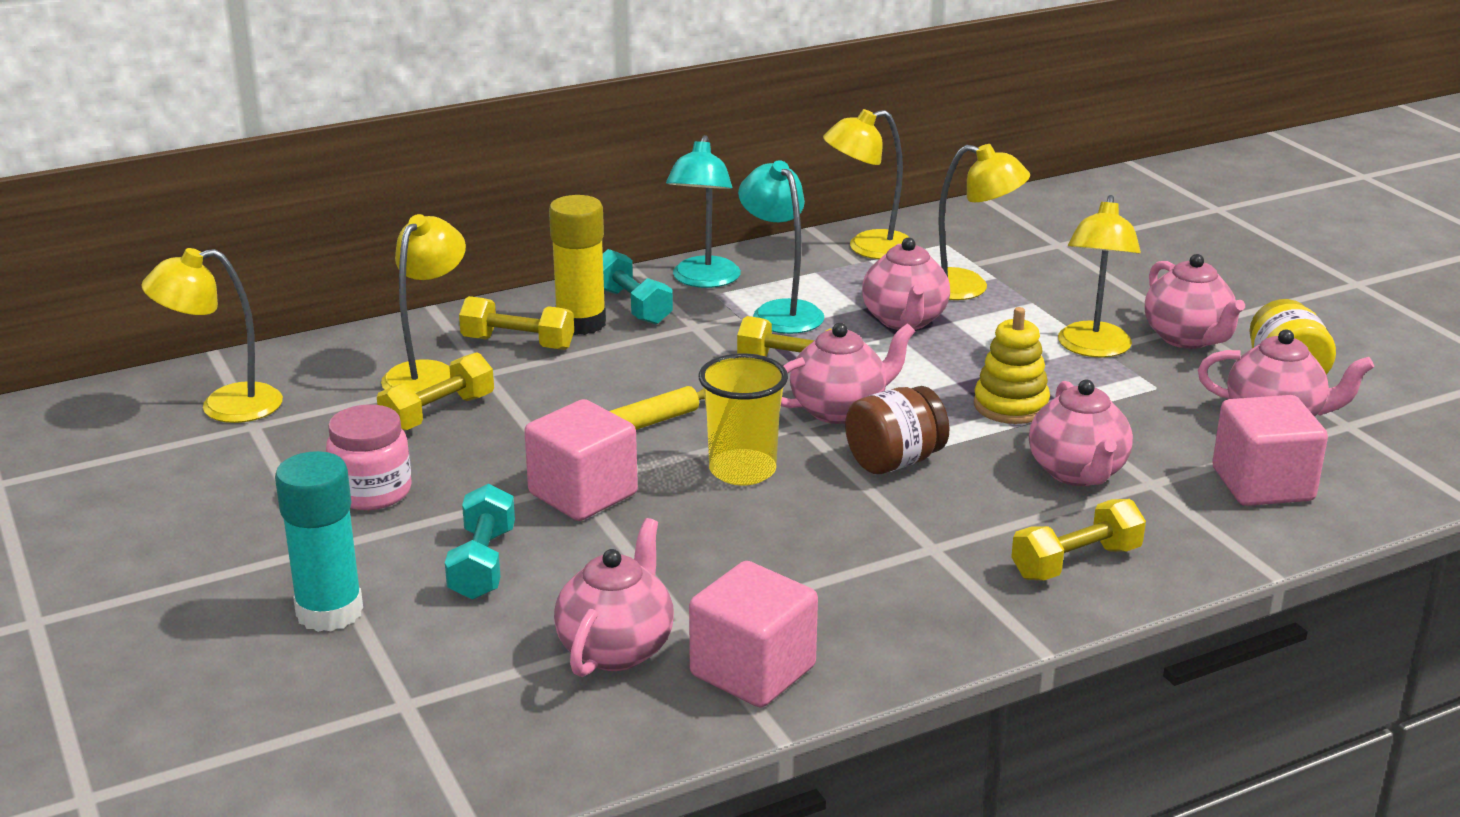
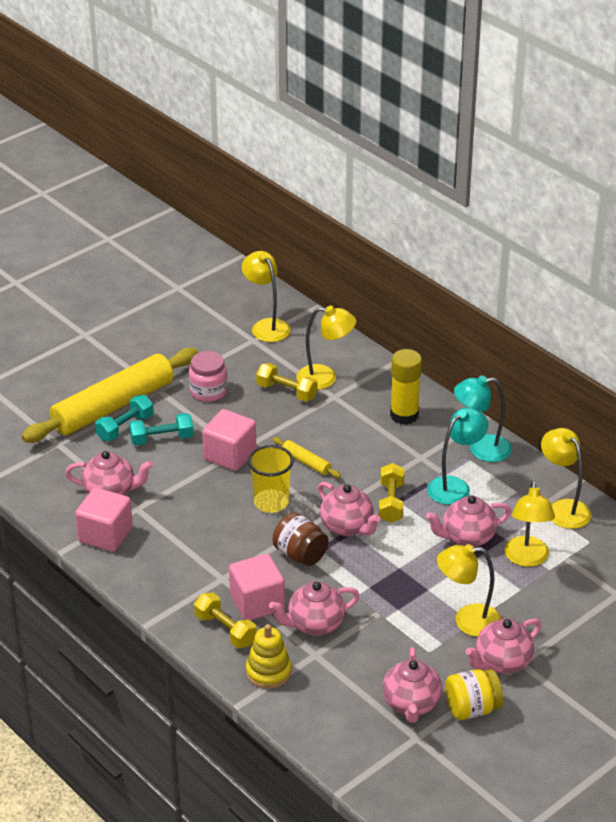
camera: 75 degrees right, 10 degrees up
turquoise glue stick [275,451,363,632] -> yellow rolling pin [21,348,198,443]
yellow dumbbell [459,296,574,350] -> none
turquoise dumbbell [603,249,673,324] -> turquoise dumbbell moved to [95,395,153,441]
yellow stacking toy [974,307,1050,424] -> yellow stacking toy moved to [246,624,292,689]
pink cube [1212,395,1328,506] -> pink cube moved to [229,554,285,620]

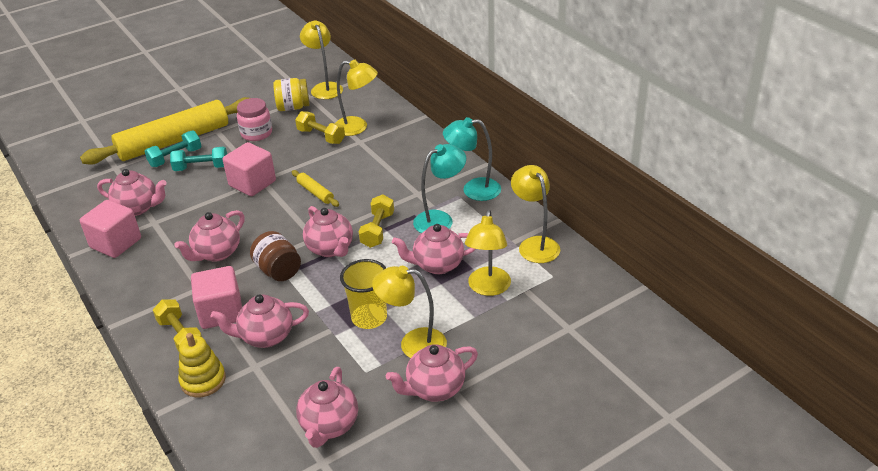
camera: 10 degrees right, 0 degrees up
yellow cup [248,445,294,513] -> yellow cup moved to [340,259,387,329]
yellow glue stick [390,349,422,425] -> none
yellow jar [445,669,503,720] -> yellow jar moved to [273,78,310,111]
none -> pink teapot [174,210,245,262]

